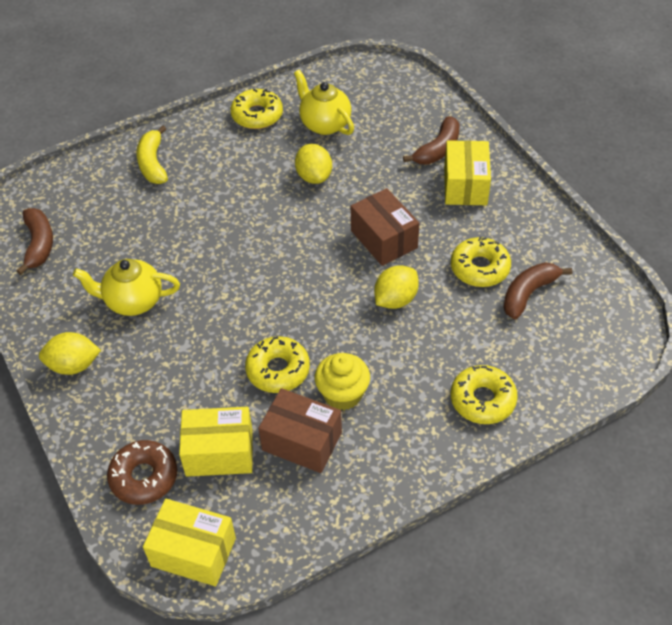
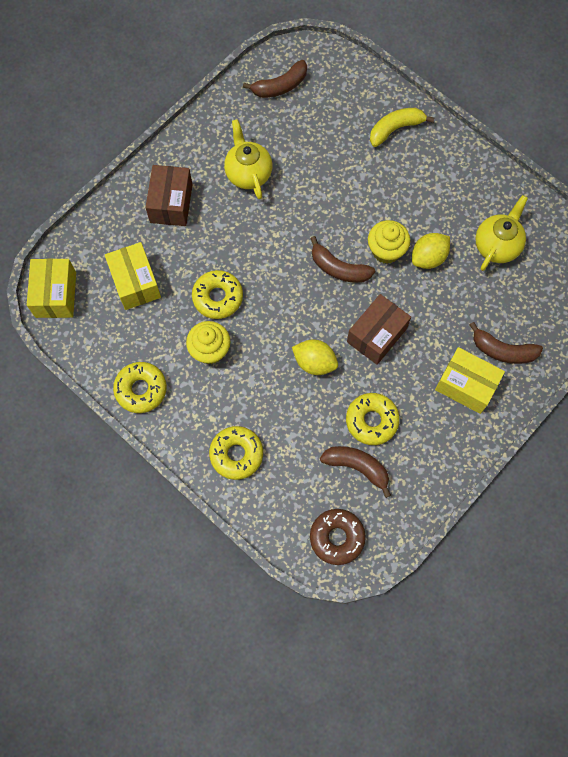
camera: 70 degrees right, 20 degrees up
yellow lemon [39,332,101,375] -> none
brown donut [107,440,177,505] -> brown donut moved to [310,509,366,565]
yellow donut [230,89,283,129] -> yellow donut moved to [113,362,167,413]
brown box [258,388,342,473] -> brown box moved to [145,165,193,226]
yellow box [444,140,491,205] -> yellow box turned 45 degrees clockwise [435,347,505,414]
none -> brown banana [310,236,375,283]
none -> yellow cupcake [368,220,410,264]

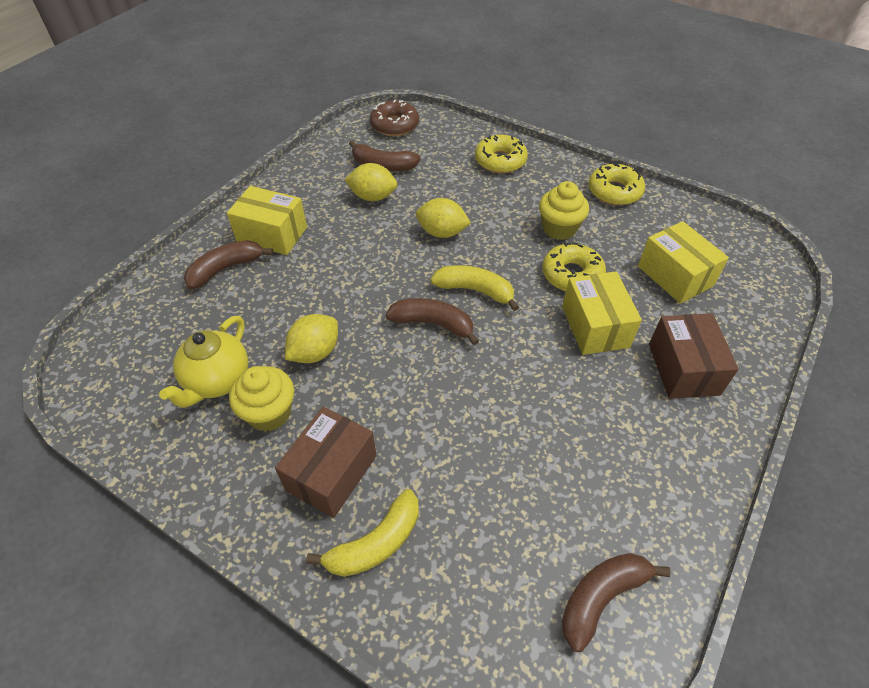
camera: 170 degrees right, 20 degrees down
yellow box [27,258,76,318] -> yellow box moved to [562,271,642,355]
yellow teapot [224,119,272,199] -> none
yellow donut [346,393,400,445] -> yellow lemon [345,163,398,201]
brown box [347,294,411,365] -> brown box moved to [275,407,377,518]
yellow cupcake [368,220,410,264] -> yellow cupcake moved to [229,366,294,431]
brown banana [470,322,543,364] -> brown banana turned 45 degrees counterclockwise [184,240,273,289]
none -> yellow banana [430,265,519,311]

